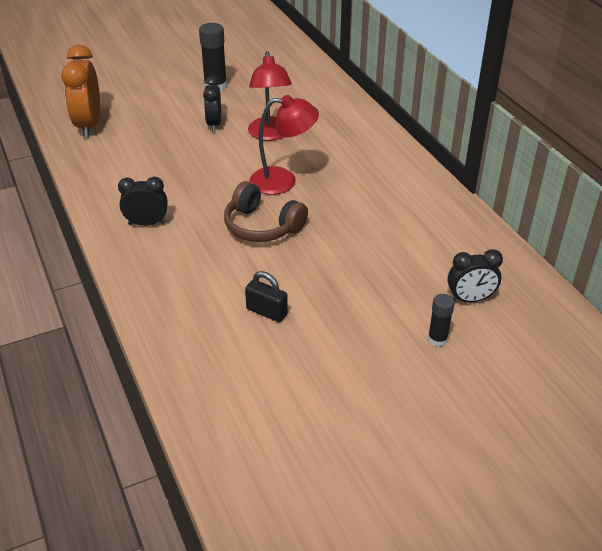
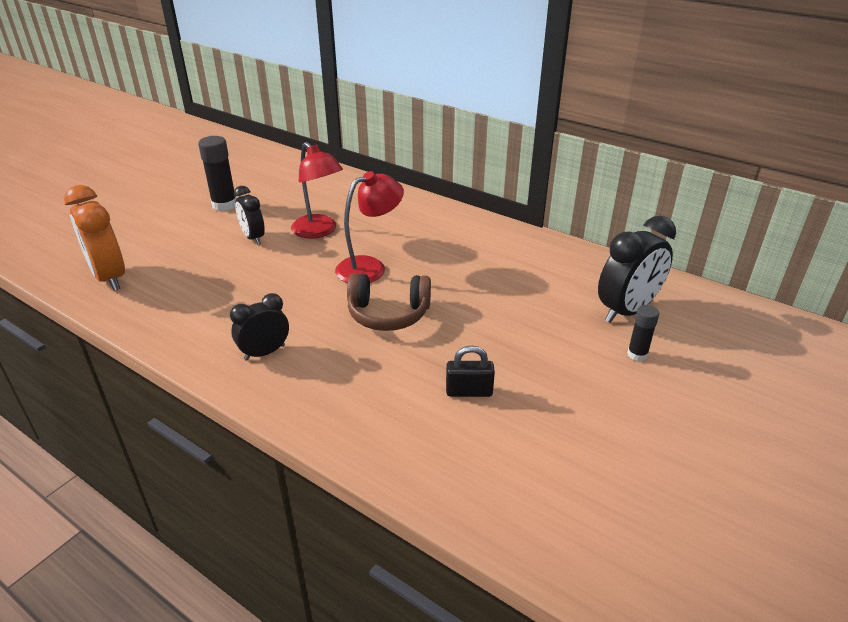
camera: 30 degrees left, 5 degrees down
black clock [447,249,503,302] -> black clock [598,216,676,323], size x1.63

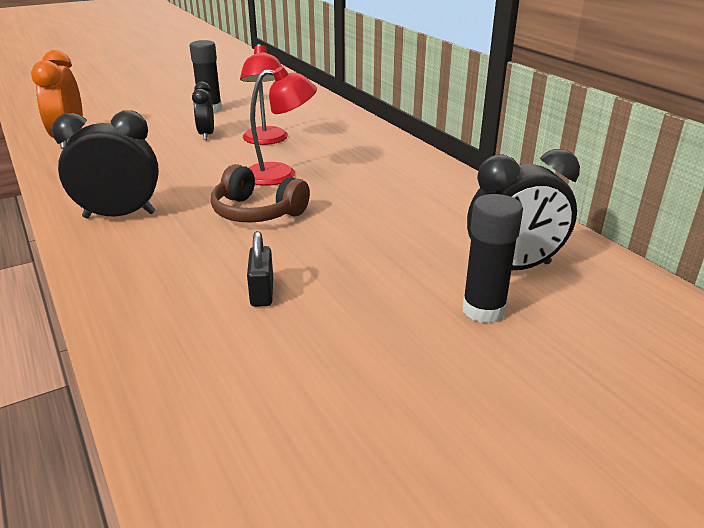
camera: 25 degrees right, 5 degrees down
black clock [230,293,289,361] -> black clock [52,110,159,218], size x1.63
black padlock [446,345,495,397] -> black padlock turned 60 degrees clockwise [247,231,273,307]
black glue stick [627,305,659,361] -> black glue stick [462,194,523,324], size x1.69

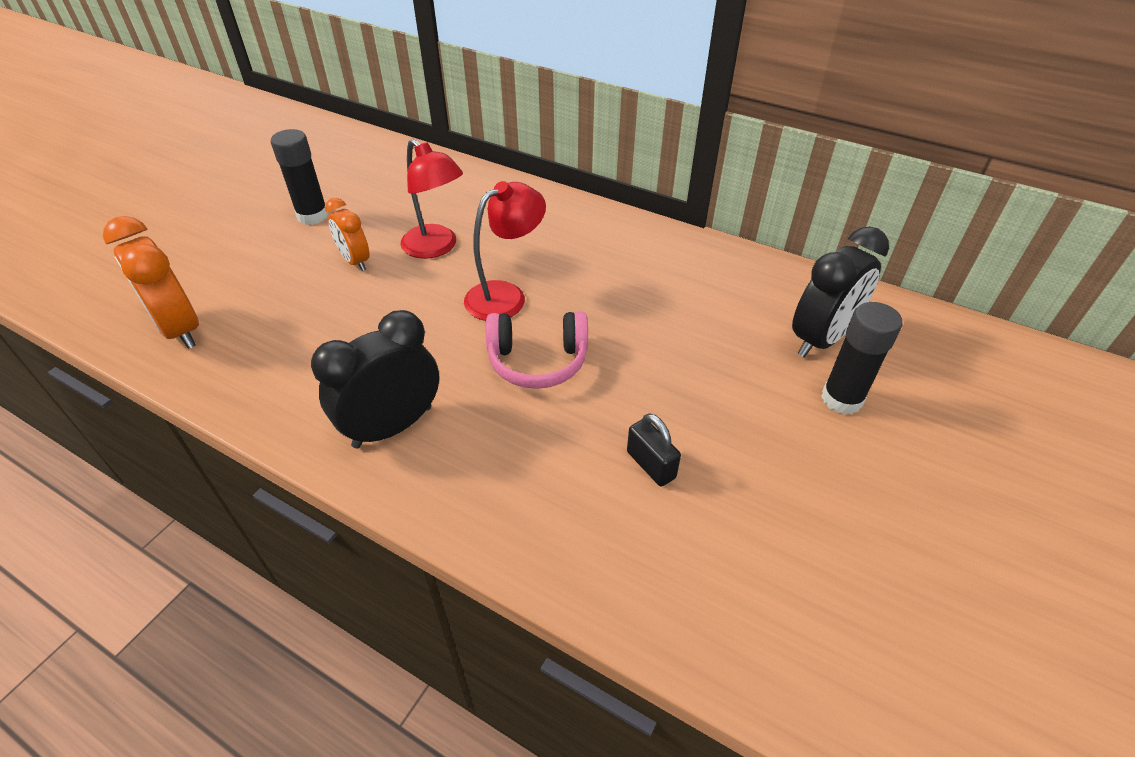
camera: 30 degrees left, 15 degrees up
black clock [192,82,214,140] -> orange clock [325,198,370,271]
brown headphones [211,164,310,223] -> pink headphones [486,311,588,389]

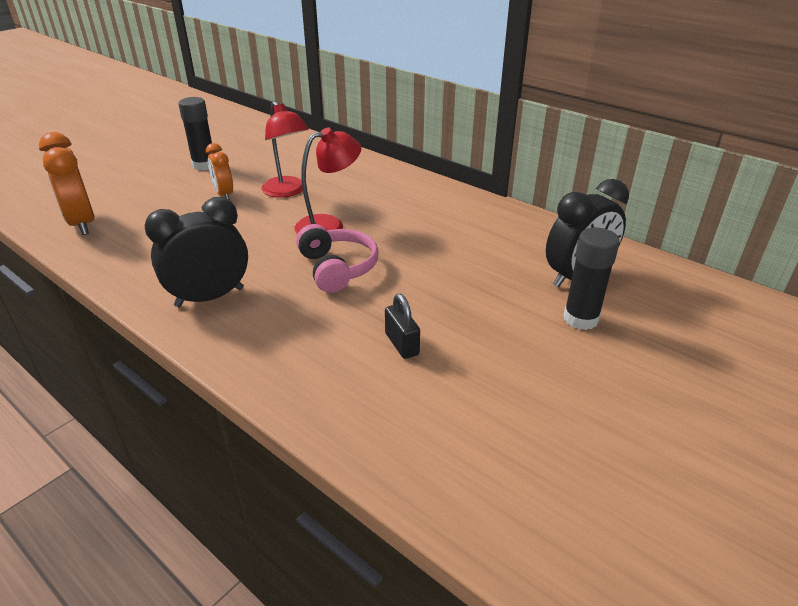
camera: 10 degrees right, 10 degrees down
pink headphones [486,311,588,389] -> pink headphones turned 120 degrees counterclockwise [296,224,379,293]

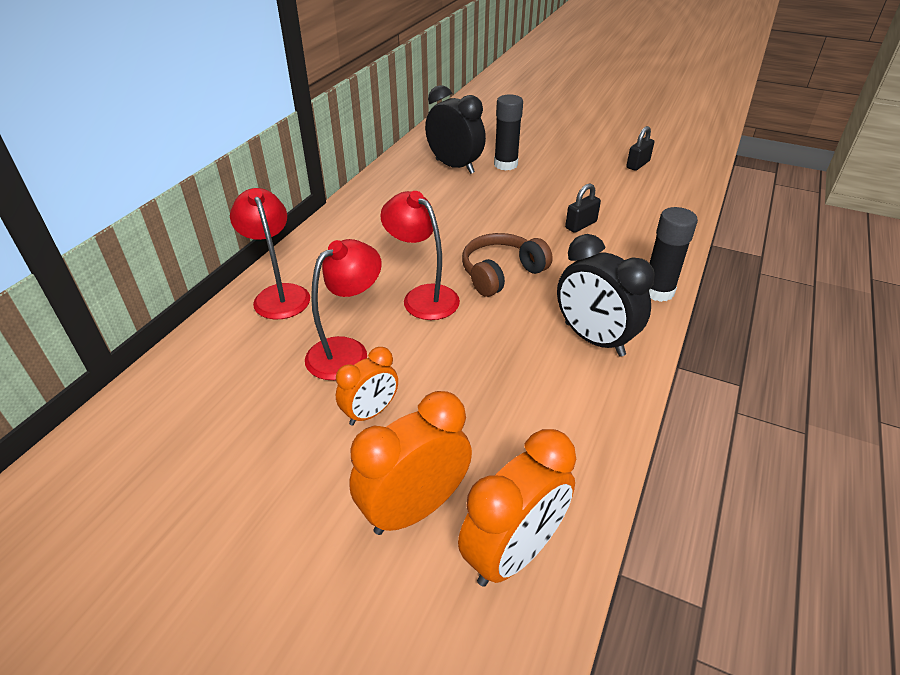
camera: 105 degrees left, 5 degrees up
black glue stick [178,97,212,171] -> black glue stick moved to [649,207,698,302]
pink headphones [296,224,379,293] -> brown headphones [462,233,553,297]
none -> red lamp [230,188,310,319]
none -> orange clock [349,391,472,535]
none -> black padlock [626,126,654,171]

